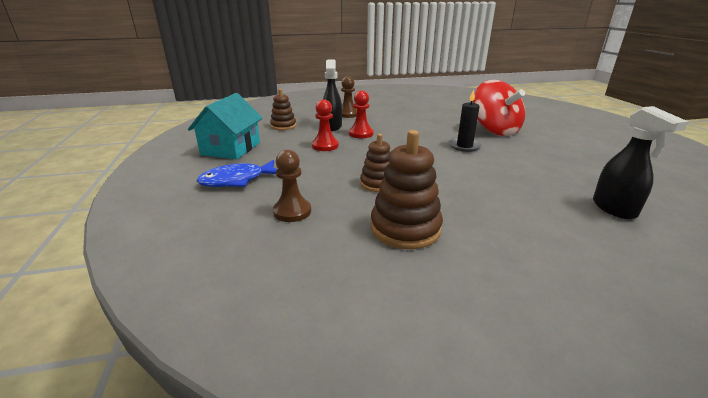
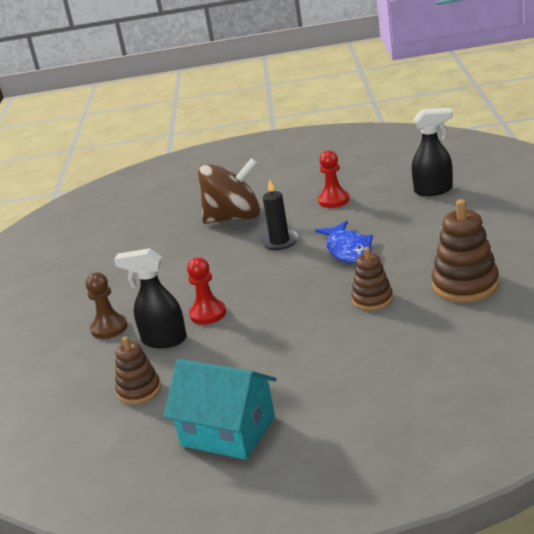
camera: 75 degrees left, 0 degrees up
blue fish [197,160,277,187] -> blue fish moved to [315,221,373,263]
brown pawn [273,150,311,222] -> none
red pawn [312,99,339,151] -> red pawn moved to [318,150,349,208]
red spinning top [473,80,525,136] -> brown spinning top [198,158,260,224]

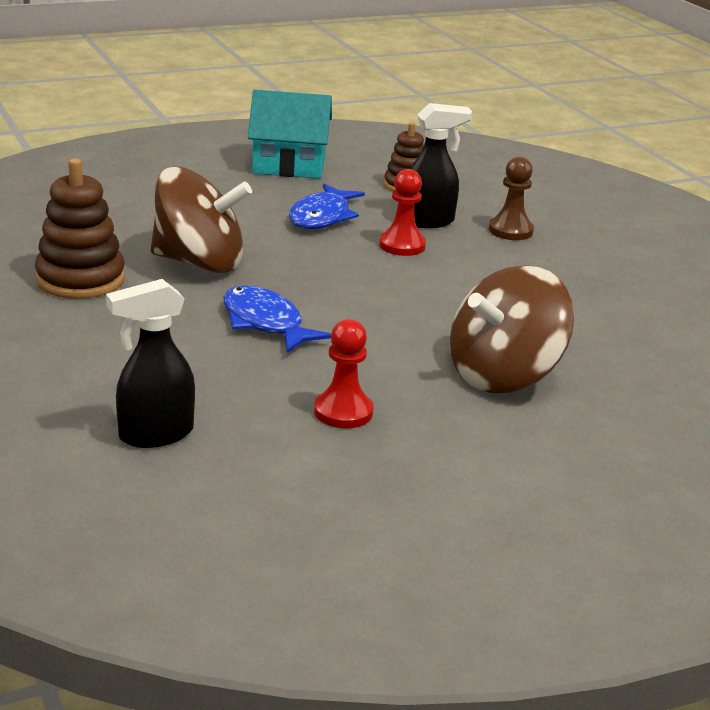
camera: 150 degrees right, 0 degrees up
black candle [260,179,299,250] -> none
brown stacking toy [351,247,393,311] -> brown spinning top [151,166,252,273]
none -> blue fish [289,184,365,229]

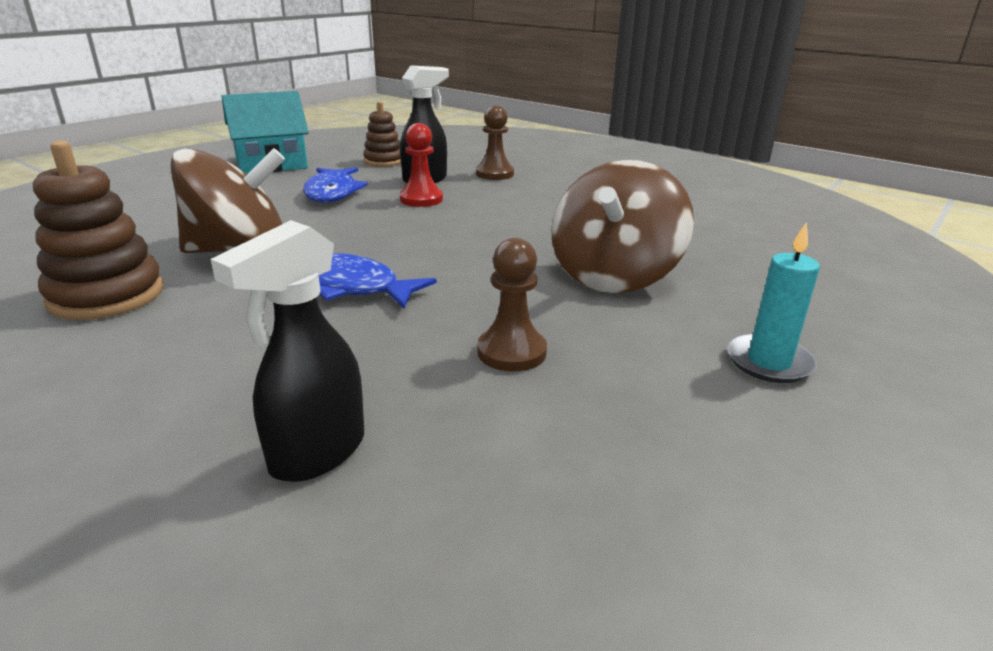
camera: 25 degrees left, 0 degrees up
red pawn [314,319,374,428] -> brown pawn [477,238,547,372]
none -> turquoise candle [727,222,820,383]

